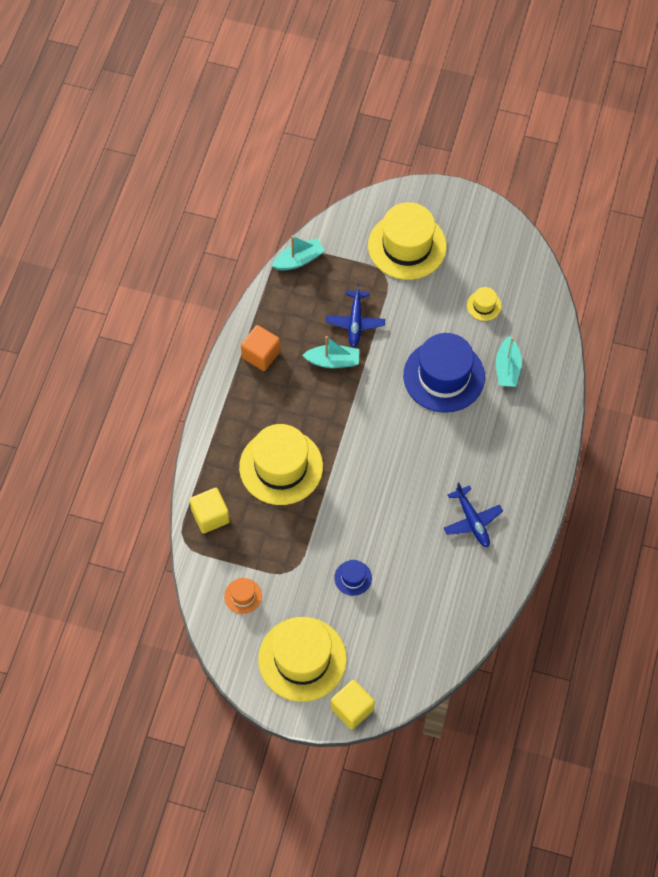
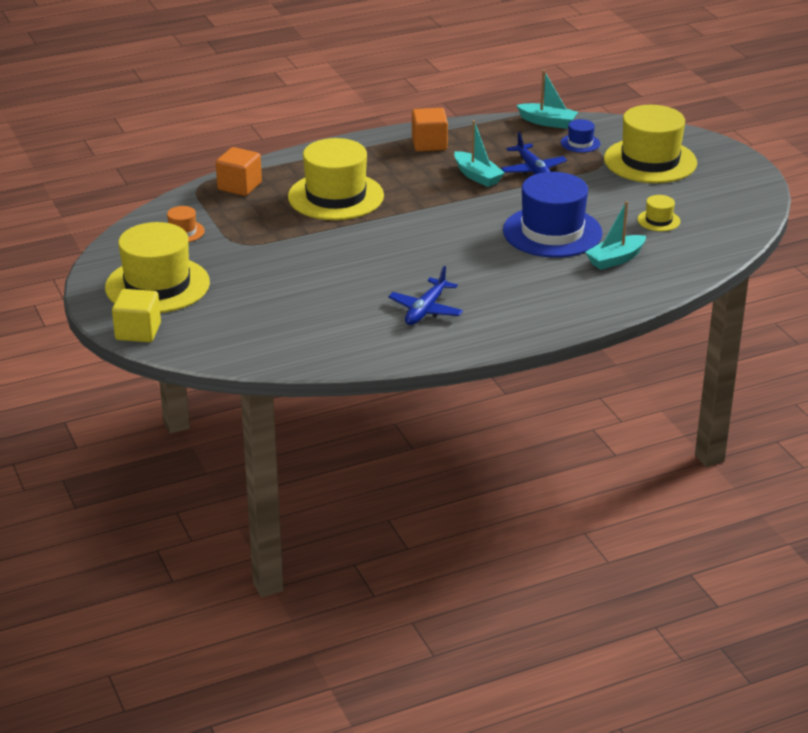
camera: 50 degrees right, 30 degrees down
yellow cube [190,488,230,534] -> orange cube [216,147,262,196]
blue plane [326,283,385,347] -> blue plane turned 75 degrees counterclockwise [501,132,567,175]
blue hat [334,560,372,596] -> blue hat moved to [561,119,600,153]

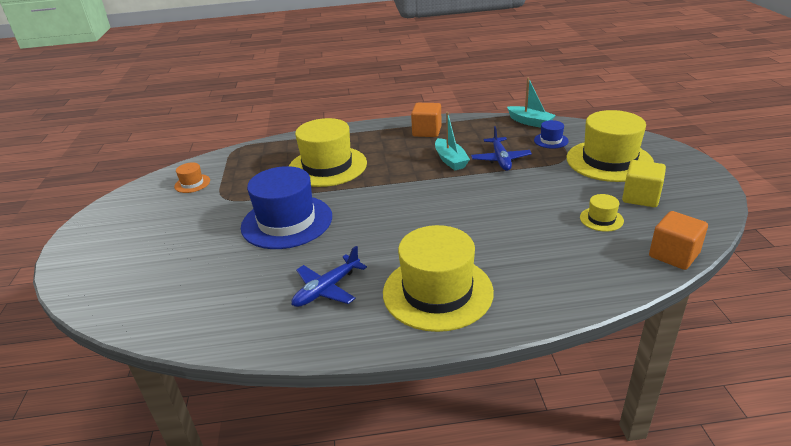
camera: 20 degrees right, 0 degrees up
yellow hat [105,222,210,313] -> yellow hat moved to [383,225,494,332]
yellow cube [112,289,161,342] -> yellow cube moved to [622,160,666,207]
orange cube [216,147,262,196] -> orange cube moved to [649,211,708,270]
blue hat [503,172,603,258] -> blue hat moved to [241,166,332,249]
turquoise boat [585,201,646,270] -> none

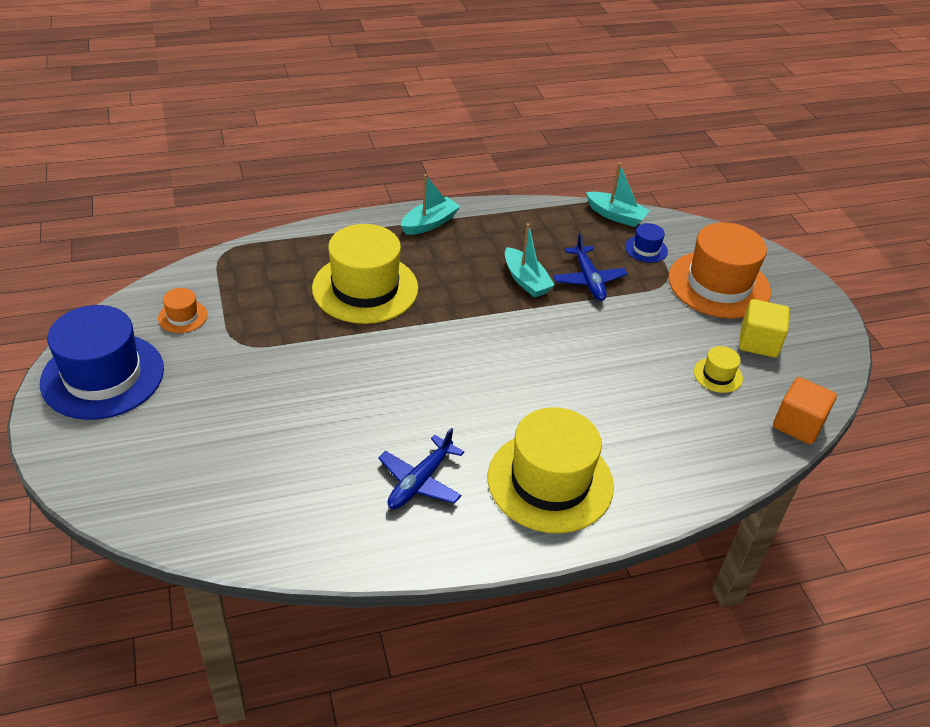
camera: 15 degrees left, 10 degrees up
blue hat [241,166,332,249] -> blue hat moved to [40,305,164,420]
orange cube [411,103,442,137] -> none
yellow hat [566,110,654,182] -> orange hat [668,222,771,319]
none -> turquoise boat [401,174,460,235]

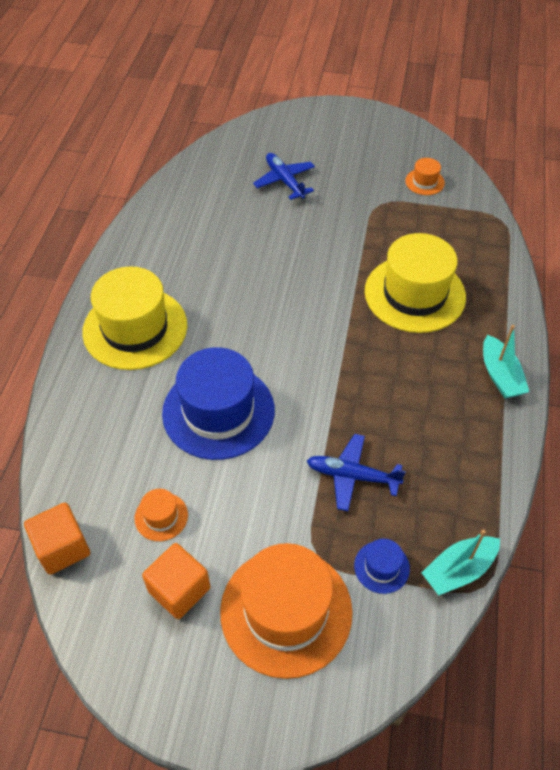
camera: 120 degrees right, 10 degrees up
blue hat [40,305,164,420] -> blue hat moved to [162,347,275,460]
blue plane [378,428,464,509] -> blue plane moved to [253,153,315,200]
turquoise boat [505,223,555,298] -> none
yellow hat [694,346,743,393] -> orange hat [135,489,188,541]
yellow cube [739,299,789,358] -> orange cube [142,543,210,619]

